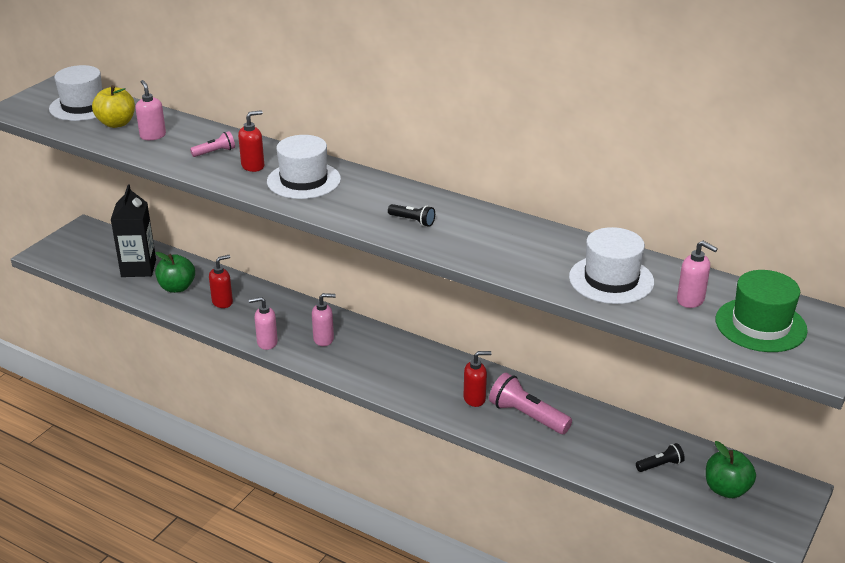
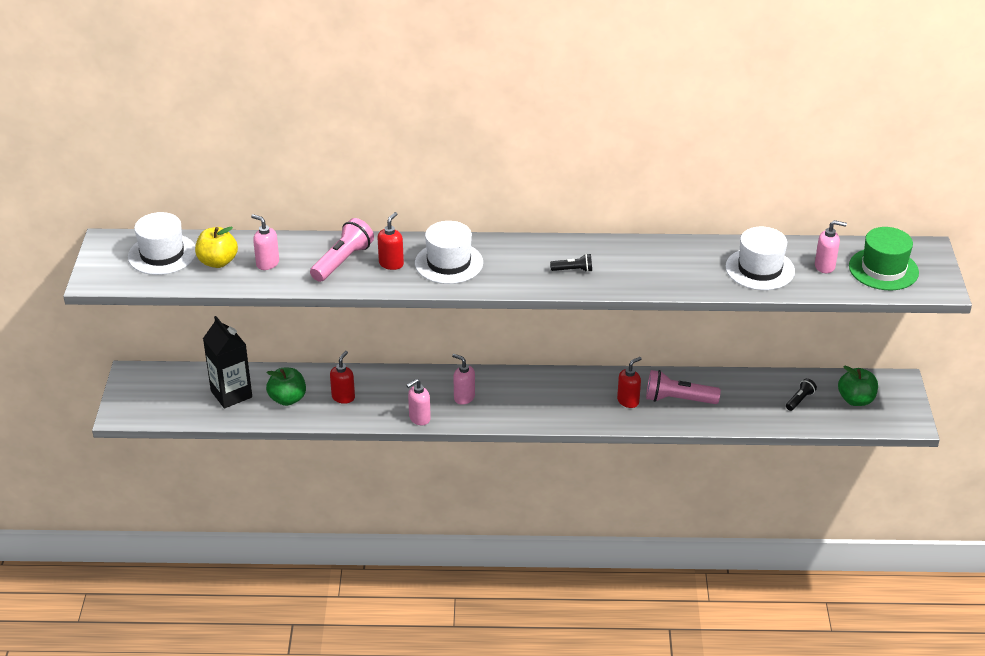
camera: 30 degrees left, 5 degrees up
pink flashlight [190,131,235,157] -> pink flashlight [310,218,374,282], size x1.85
pink soap dispenser [312,293,336,346] -> pink soap dispenser turned 105 degrees counterclockwise [452,354,475,405]

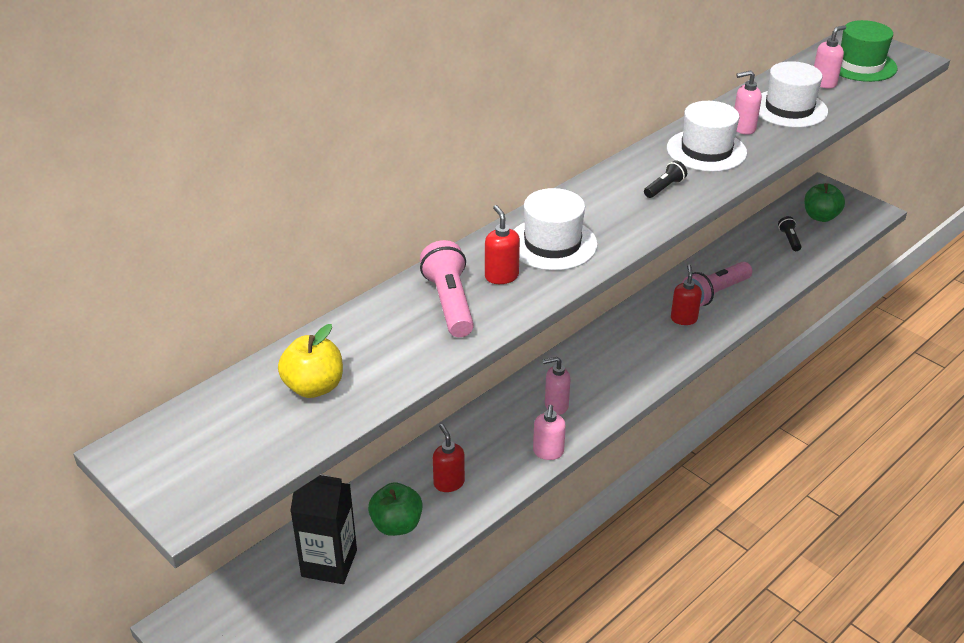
camera: 45 degrees left, 0 degrees up
white hat [128,212,196,275] -> white hat moved to [667,101,747,172]
pink soap dispenser [251,214,279,270] -> pink soap dispenser moved to [735,70,762,135]

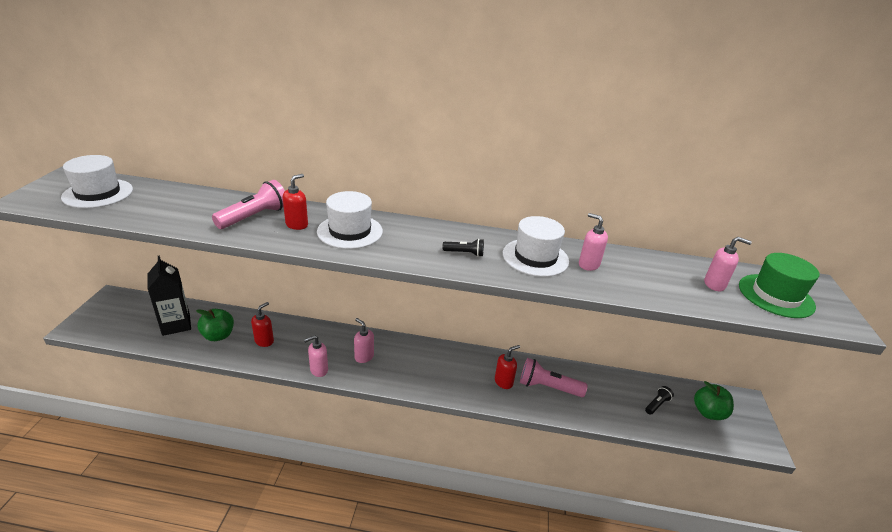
camera: 50 degrees right, 5 degrees down
yellow apple [278,324,343,398] -> none
white hat [759,61,828,128] -> white hat moved to [61,155,133,208]

